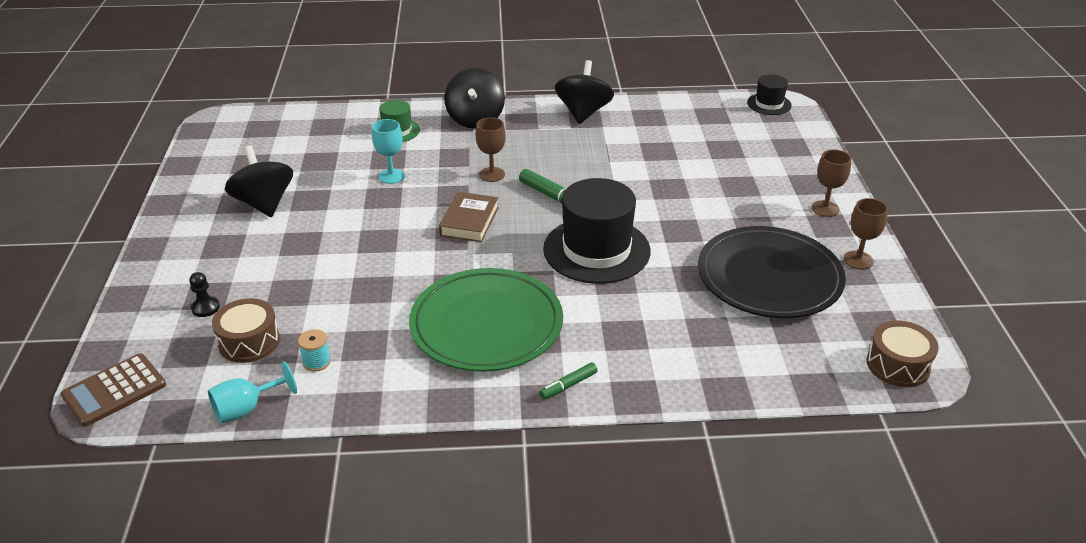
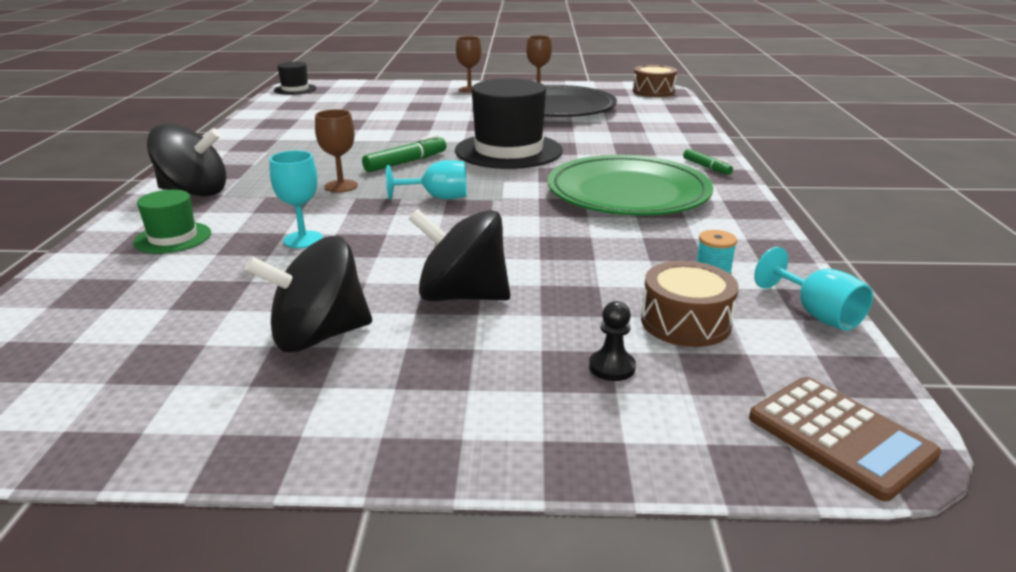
camera: 85 degrees left, 10 degrees down
brown book [439,192,499,242] -> turquoise goblet [386,160,467,200]
black spinning top [555,60,614,124] -> black spinning top moved to [409,209,510,301]

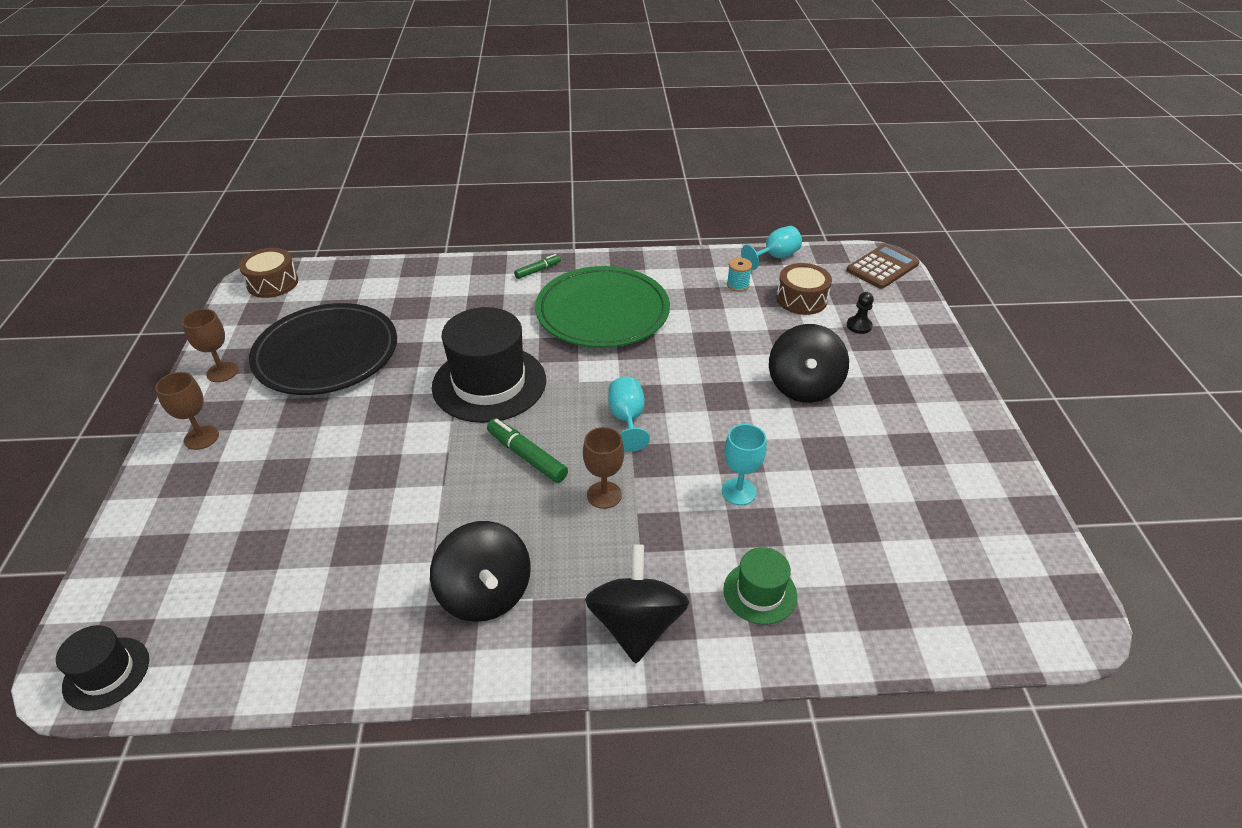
camera: 95 degrees left, 15 degrees up
black spinning top [245,236,372,352] -> black spinning top moved to [430,521,531,622]

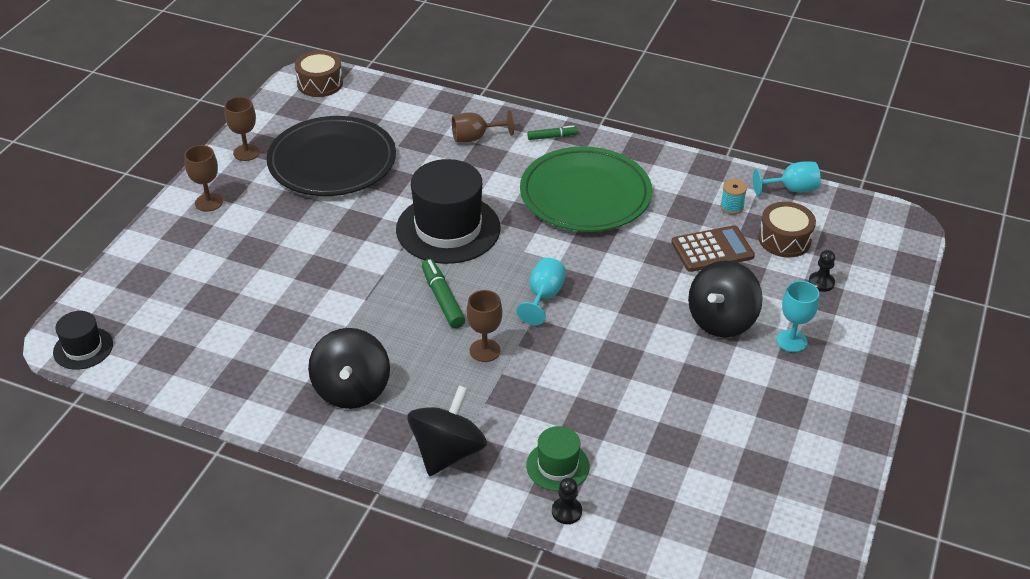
camera: 25 degrees right, 0 degrees up
turquoise goblet [722,424,767,505] -> turquoise goblet moved to [777,281,819,352]
brown calculator [846,244,919,289] -> brown calculator moved to [671,225,755,272]
none -> brown goblet [452,110,514,142]
none -> black pawn [552,478,582,524]

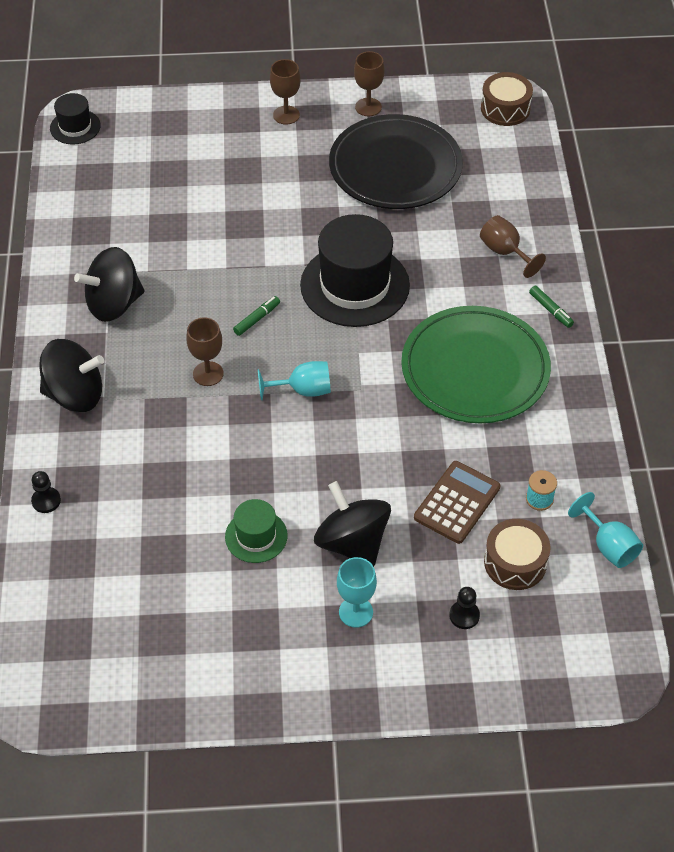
camera: 65 degrees right, 10 degrees up
green marker [422,259,465,329] -> green marker [233,296,280,336], size x0.63
green hat [526,426,590,491] -> green hat moved to [225,499,287,563]
brown calculator [671,225,755,272] -> brown calculator turned 105 degrees counterclockwise [414,461,500,544]
black spinning top [688,260,763,337] -> black spinning top turned 45 degrees clockwise [314,481,391,567]

